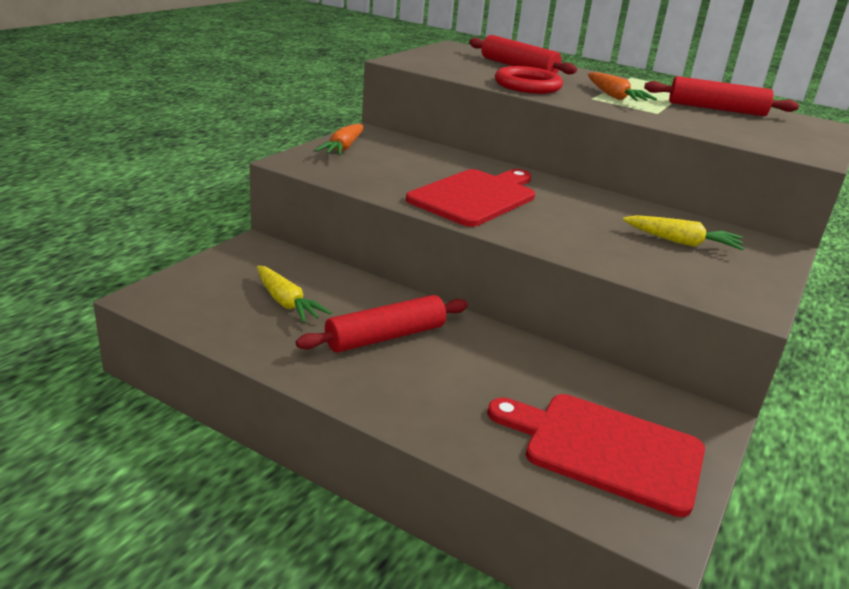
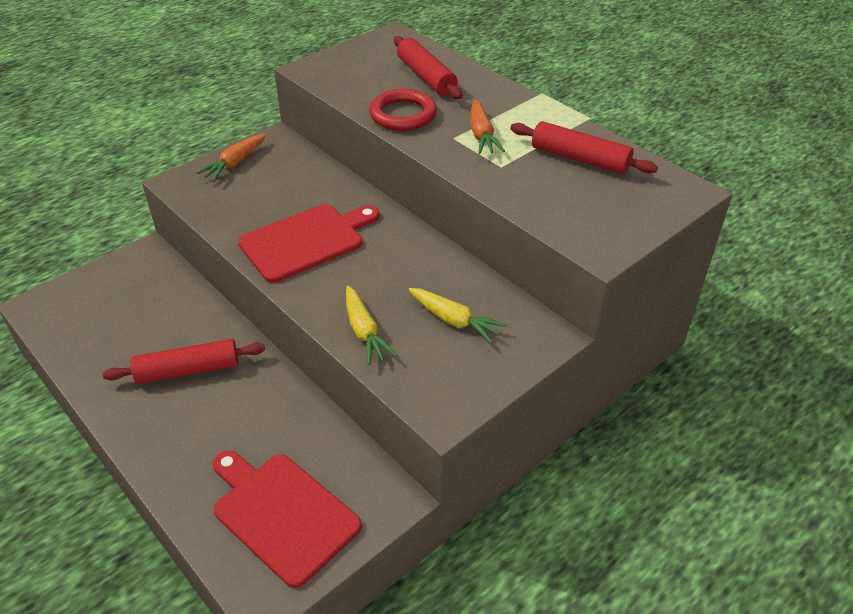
camera: 20 degrees right, 15 degrees up
yellow carrot [257,265,332,323] -> yellow carrot moved to [346,286,397,365]

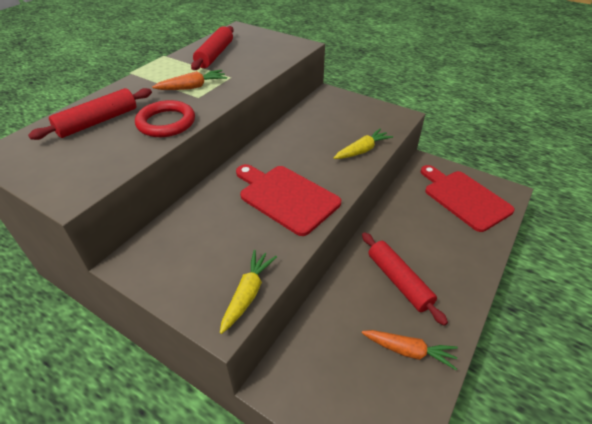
camera: 105 degrees left, 0 degrees up
orange carrot [196,134,266,181] -> orange carrot moved to [362,330,458,370]
red cutting board [213,450,362,588] -> red cutting board turned 120 degrees clockwise [420,165,515,232]
yellow carrot [408,288,507,343] -> yellow carrot moved to [220,250,277,334]

